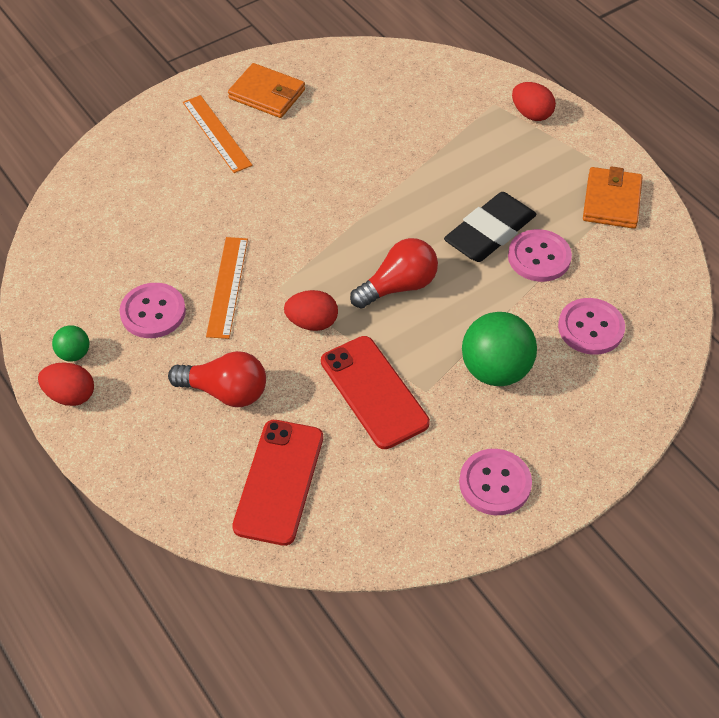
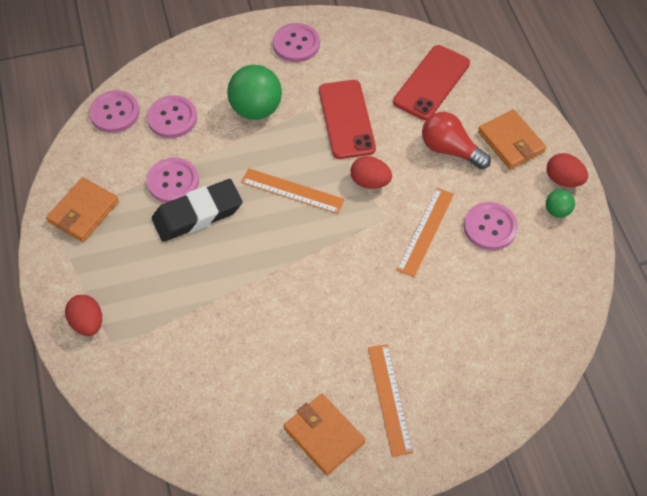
camera: 160 degrees left, 5 degrees up
red light bulb [350,238,438,308] -> orange ruler [241,168,345,214]
none -> pink button [89,90,140,133]
none -> orange wallet [478,110,546,170]

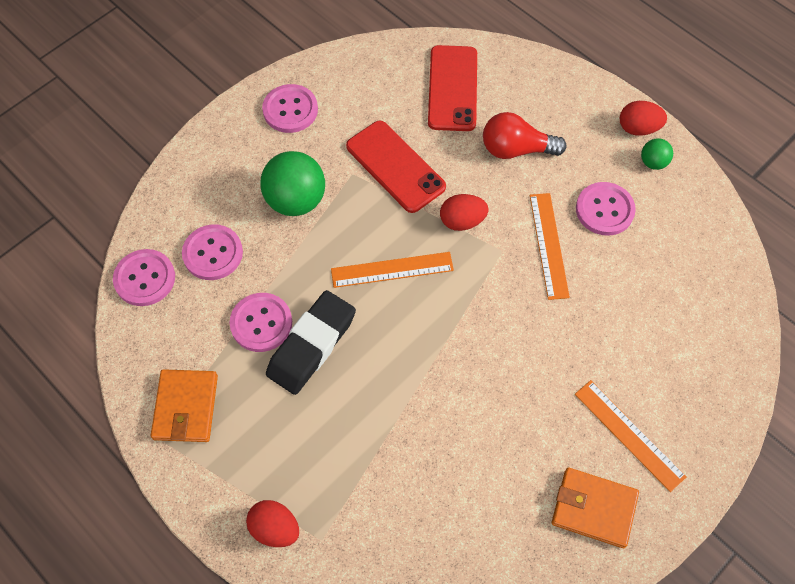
camera: 30 degrees left, 5 degrees up
orange wallet [478,110,546,170] -> none

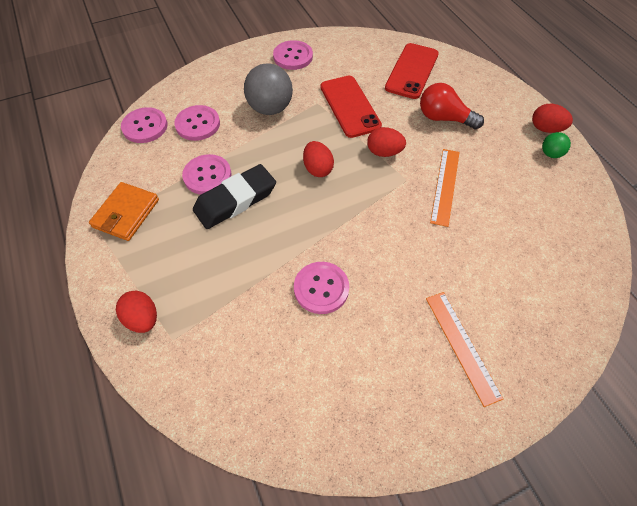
camera: 20 degrees right, 5 degrees down
green ball [260,151,325,216] -> grey ball [244,63,293,115]
orange ruler [331,252,454,288] -> red egg [303,141,334,177]
orange wallet [552,468,639,548] -> none
pink button [576,182,636,236] -> pink button moved to [294,262,349,314]

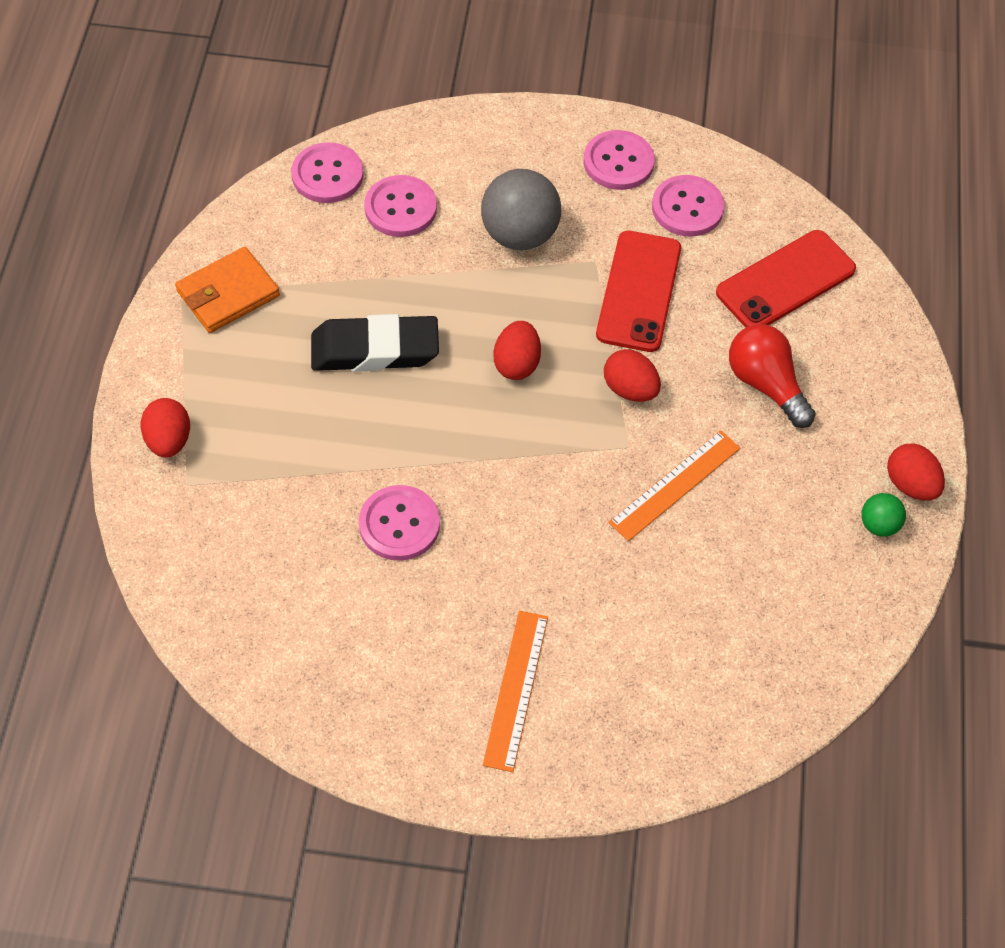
camera: 30 degrees right, 0 degrees up
pink button [182,154,231,195] -> pink button moved to [652,175,725,237]

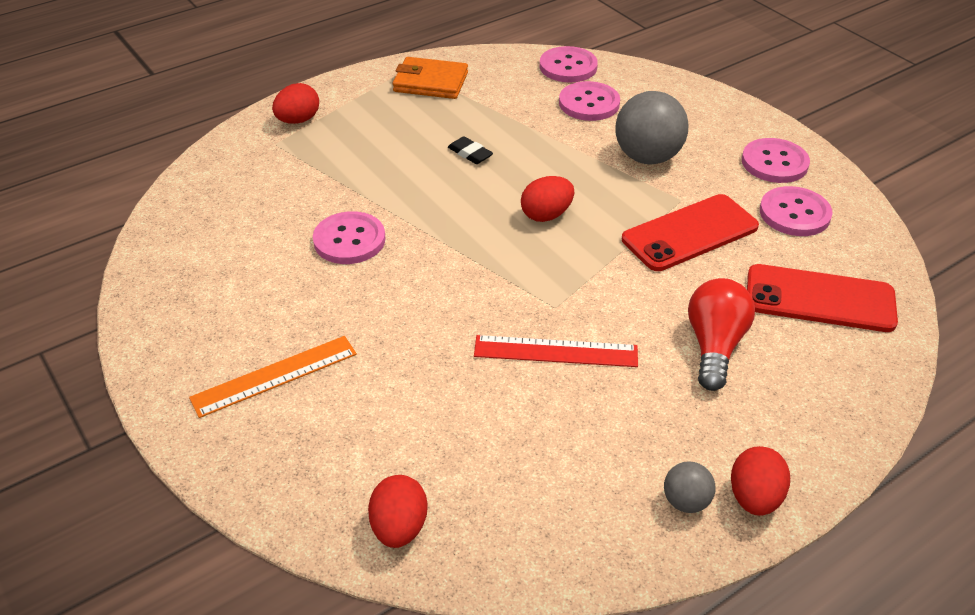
camera: 50 degrees right, 15 degrees down
black eraser [311,314,439,372] -> black eraser [448,136,493,164], size x0.45
red egg [604,349,661,402] -> red egg moved to [368,475,428,548]
orange ruler [608,430,740,541] -> red ruler [474,335,638,367]
green ball [861,493,906,537] -> grey ball [664,461,715,513]

